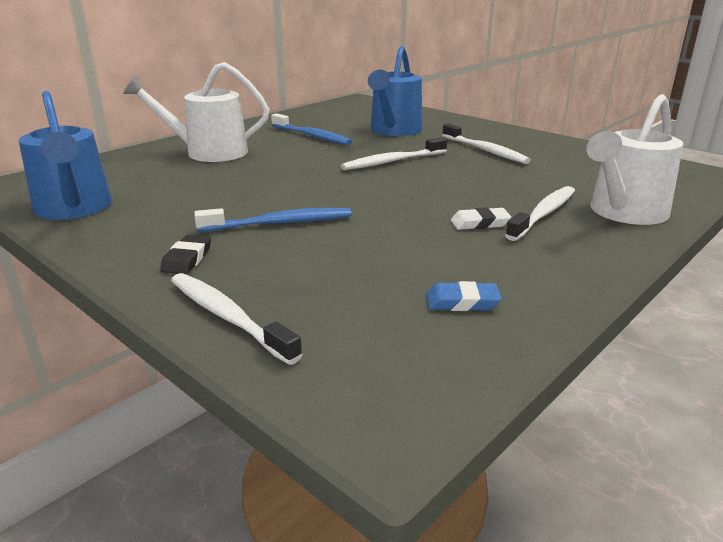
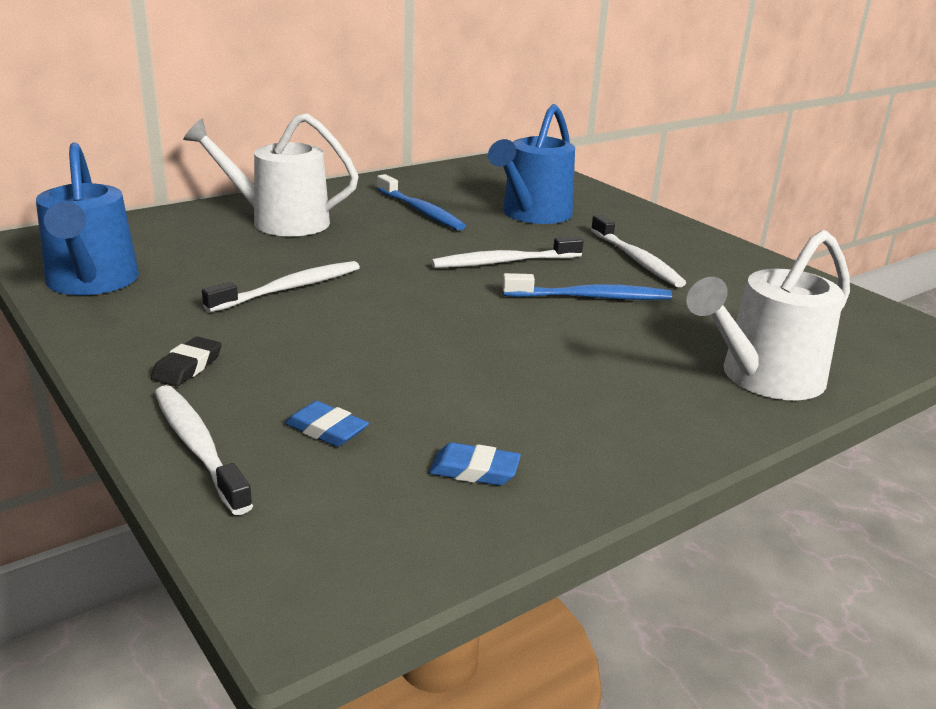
camera: 10 degrees right, 0 degrees up
blue toothbrush [194,208,352,232] -> blue toothbrush moved to [502,273,672,300]
white eraser [451,207,511,230] -> none
white toothbrush [505,186,575,241] -> white toothbrush moved to [202,261,360,313]
none -> blue eraser [285,401,369,447]

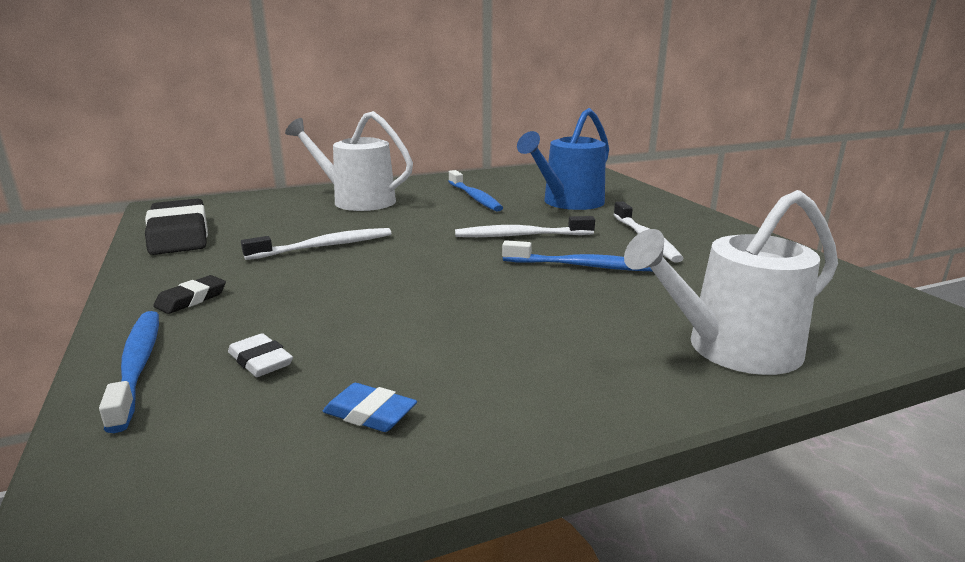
camera: 15 degrees right, 5 degrees down
blue watering can [36,142,139,295] -> black eraser [145,199,208,255]
white toothbrush [155,385,253,515] -> blue toothbrush [99,311,159,433]
blue eraser [285,401,369,447] -> white eraser [228,333,293,377]

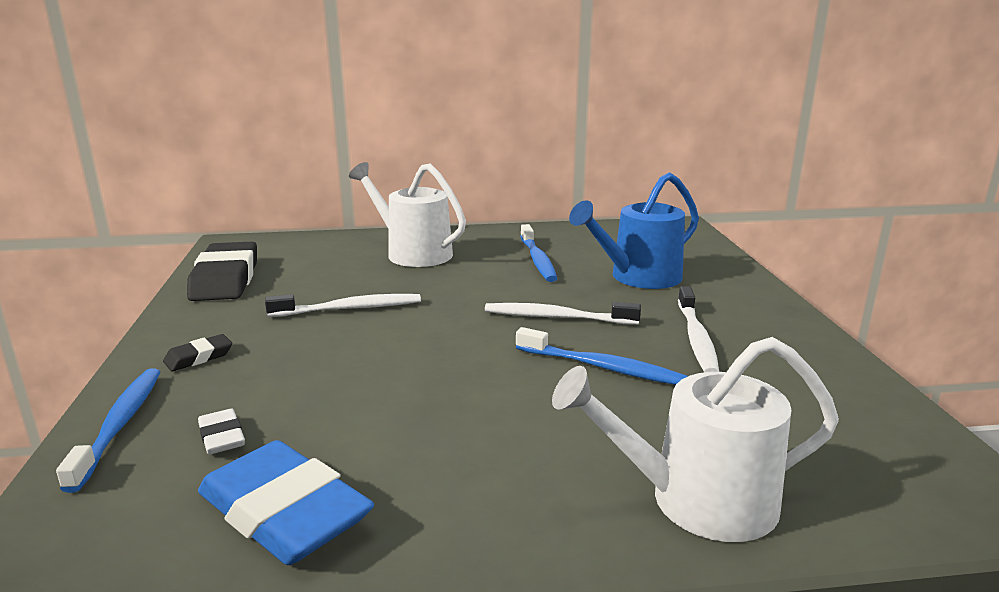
camera: 15 degrees right, 0 degrees up
blue eraser [323,383,417,432] -> blue eraser [198,440,374,565], size x2.17

